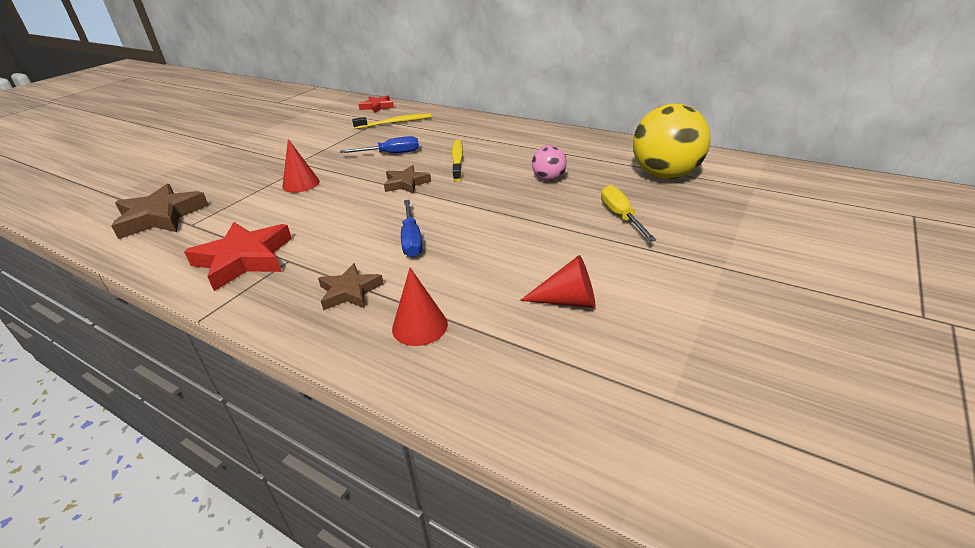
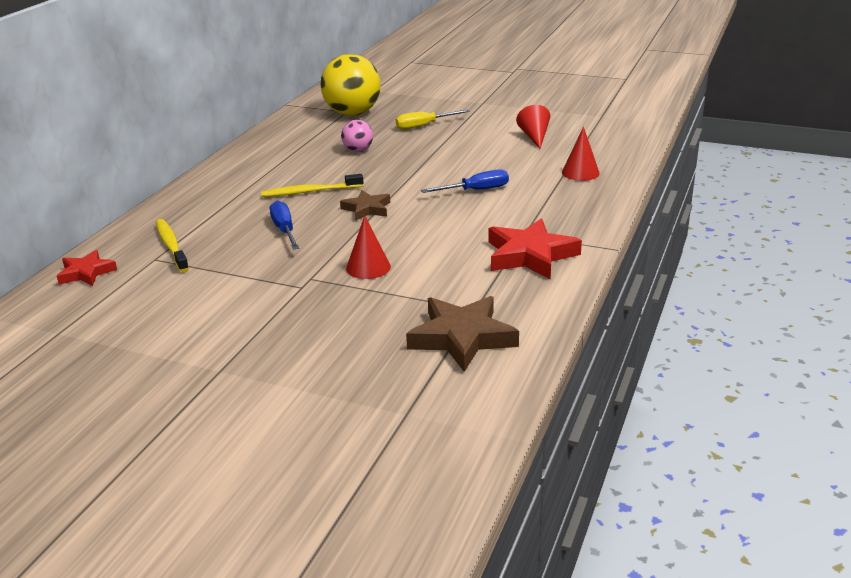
camera: 100 degrees left, 5 degrees down
brown star [318,263,384,310] -> none

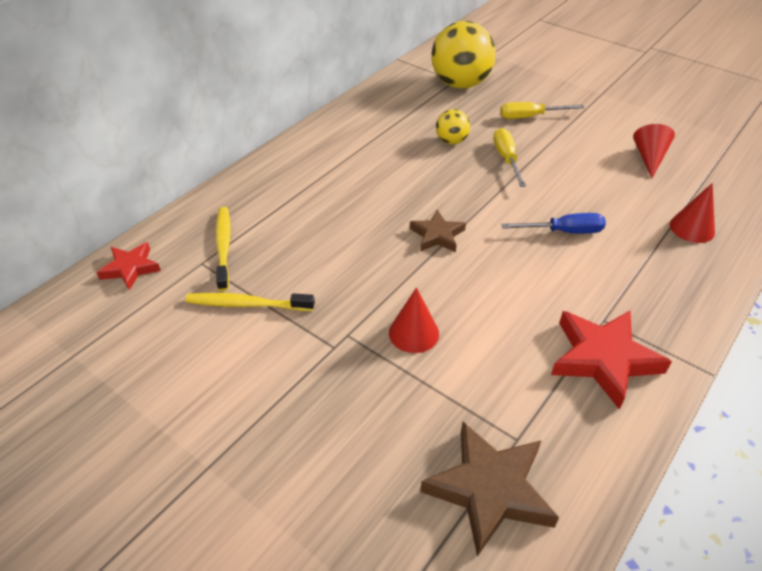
camera: 15 degrees right, 15 degrees up
yellow toothbrush [261,174,364,197] -> yellow toothbrush moved to [185,293,315,311]
blue screwdriver [270,201,299,250] -> none
pink ball [341,120,373,152] -> yellow ball [436,109,470,144]
none -> yellow screwdriver [493,128,526,187]

